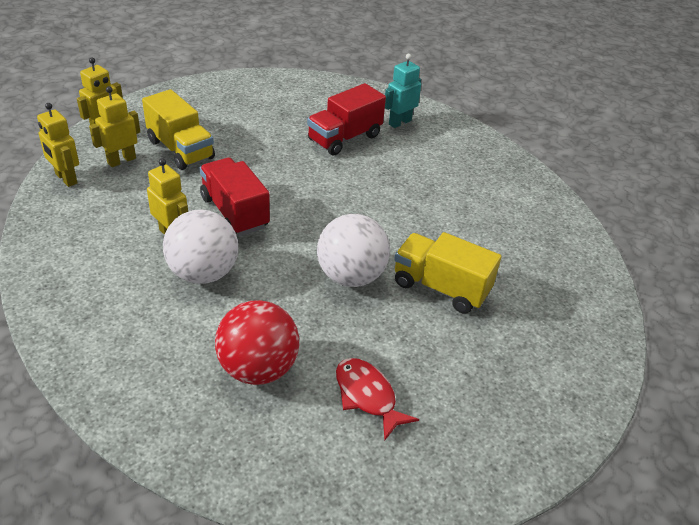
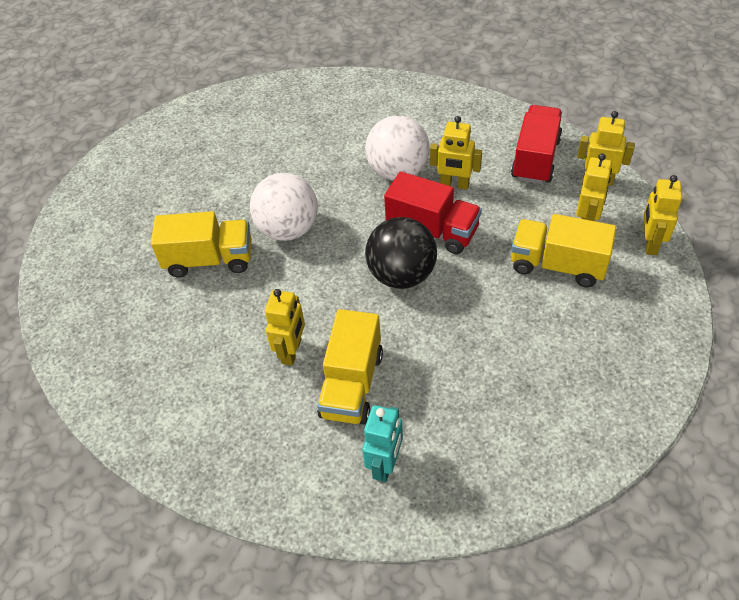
camera: 155 degrees right, 10 degrees up
red ball [215,300,299,385] -> none
red truck [307,83,386,155] -> red truck moved to [511,105,562,184]
red fish [336,358,419,440] -> none
none -> yellow robot [265,289,305,366]
none -> yellow truck [317,309,383,425]
none -> black ball [365,217,437,289]

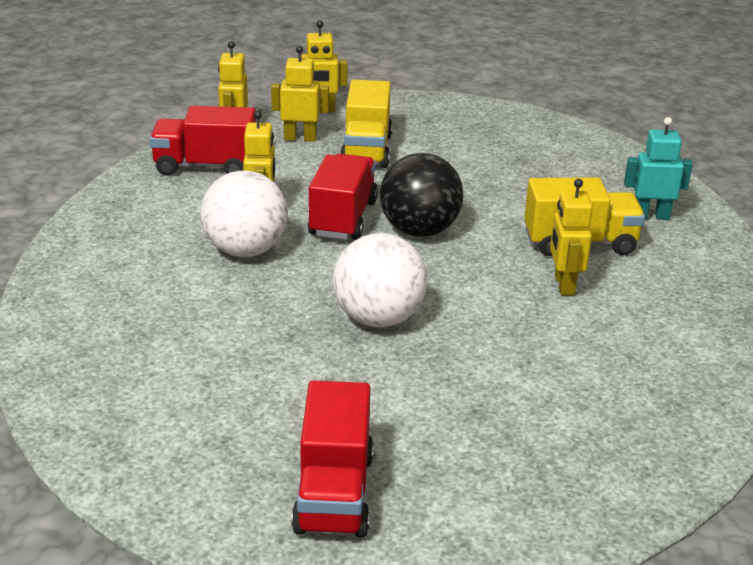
camera: 110 degrees left, 20 degrees down
yellow truck [151,211,251,278] -> none
yellow robot [265,289,305,366] -> yellow robot turned 90 degrees counterclockwise [550,179,593,295]
none -> red truck [291,381,374,537]

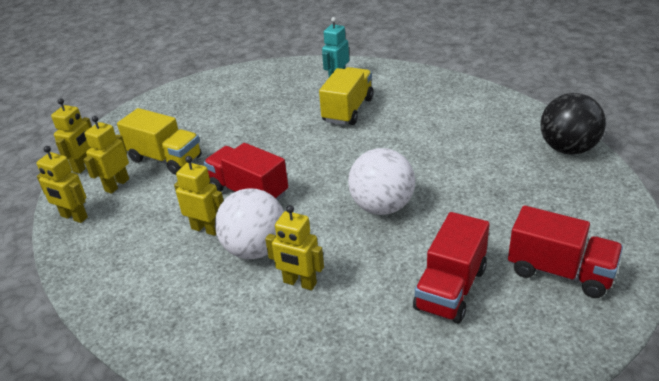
camera: 60 degrees left, 5 degrees up
red truck [150,106,256,176] -> red truck moved to [413,212,490,323]
black ball [380,153,463,237] -> black ball moved to [540,93,606,155]
yellow robot [550,179,593,295] -> yellow robot moved to [265,205,324,290]

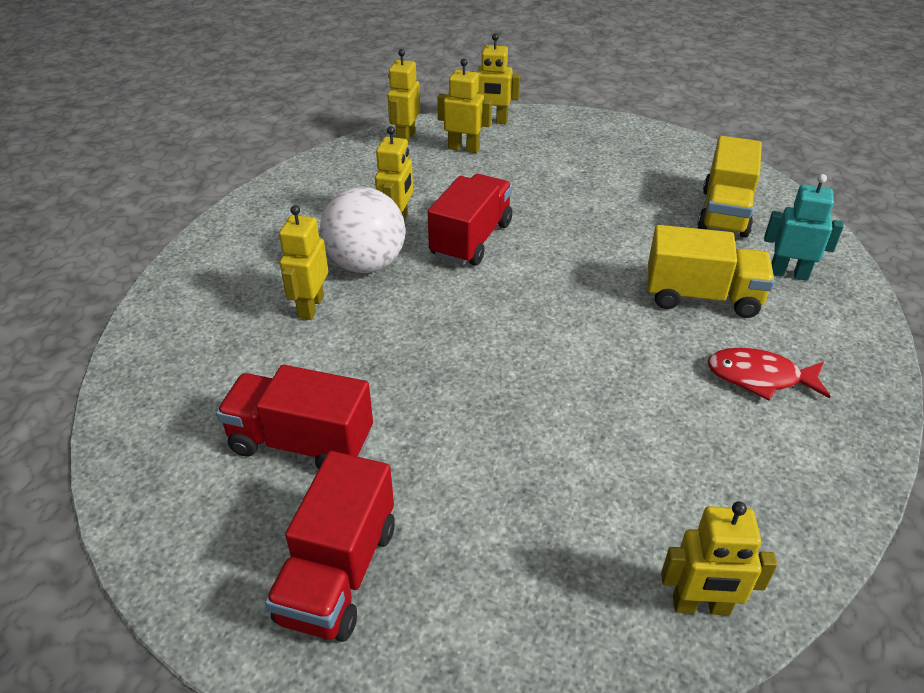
camera: 75 degrees right, 5 degrees up
yellow truck [117,108,201,175] -> yellow truck moved to [697,136,762,238]
white ball [348,148,415,215] -> none
black ball [540,93,606,155] -> yellow robot [661,501,777,615]
none -> red fish [708,348,830,401]

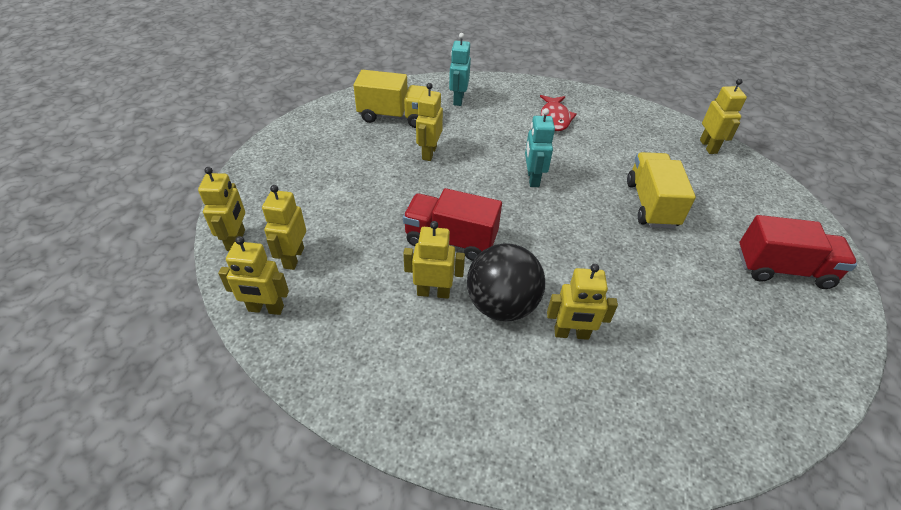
camera: 100 degrees left, 5 degrees up
red truck [216,365,373,469] -> none
white ball [320,187,405,273] -> black ball [467,243,545,321]
yellow truck [647,225,775,318] -> yellow truck moved to [627,152,696,228]
none -> yellow robot [416,83,443,161]
none -> turquoise robot [525,108,555,187]

